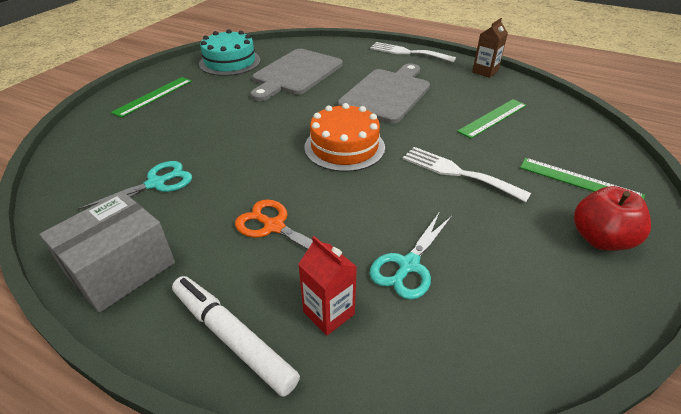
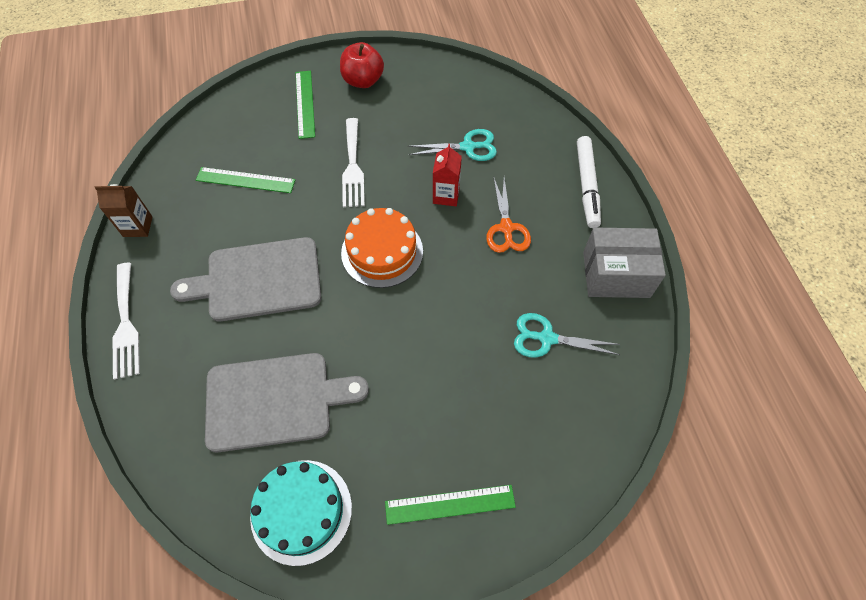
camera: 130 degrees left, 20 degrees up
red carton [298,236,357,336] -> red carton moved to [433,144,462,206]

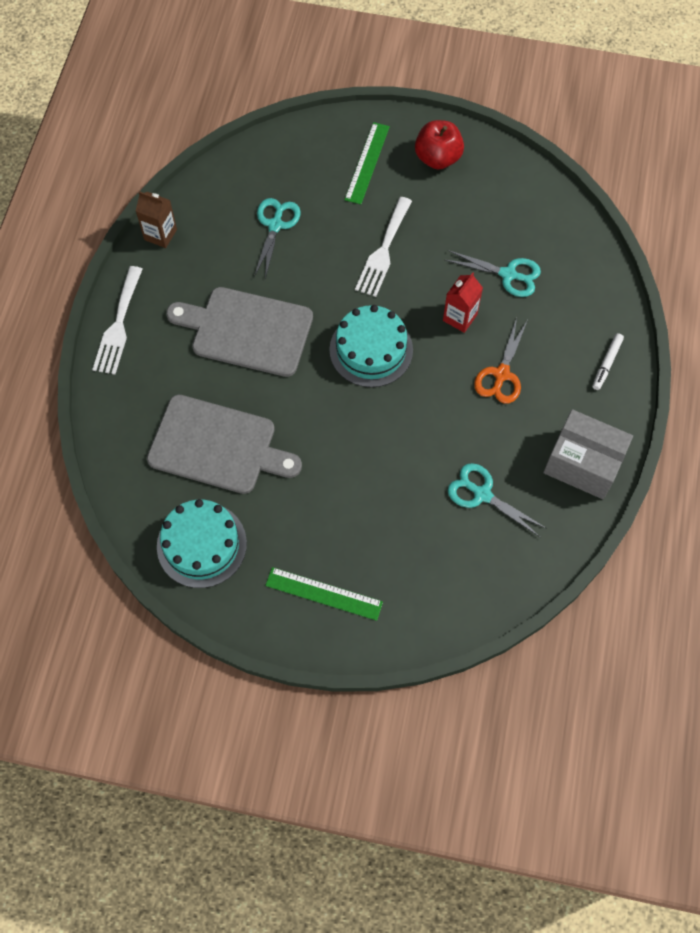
camera: 25 degrees right, 5 degrees up
green ruler [196,167,295,193] -> turquoise scissors [254,198,301,278]
orange cake [341,208,423,288] -> turquoise cake [329,305,413,387]
white marker [577,136,601,228] -> white marker [592,333,624,390], size x0.57

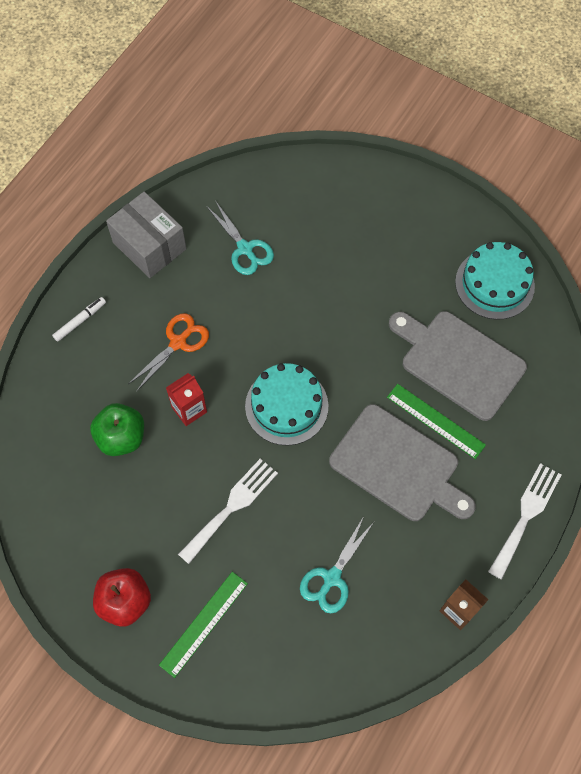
camera: 160 degrees left, 0 degrees up
green ruler [265,567,383,621] -> green ruler moved to [387,384,486,459]
turquoise scissors [445,250,541,297] -> green apple [90,403,144,456]

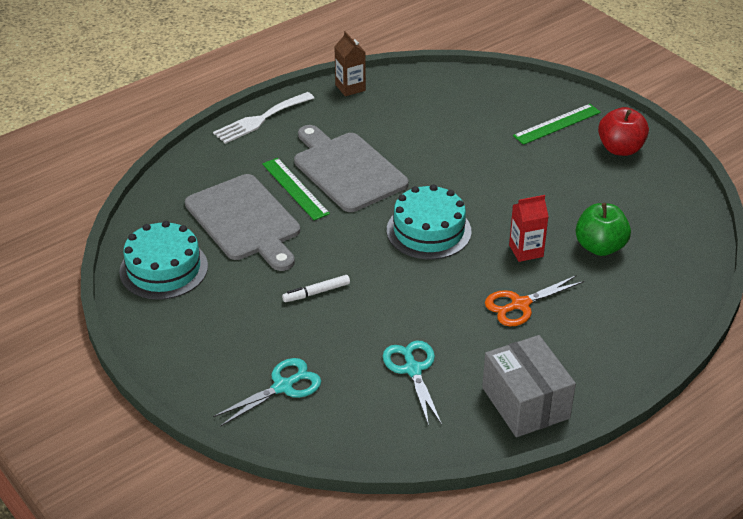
camera: 160 degrees left, 25 degrees down
white marker [52,297,106,342] -> white marker moved to [282,275,350,302]
white fork [178,459,278,564] -> none
turquoise scissors [300,516,374,613] -> turquoise scissors moved to [213,358,321,427]

